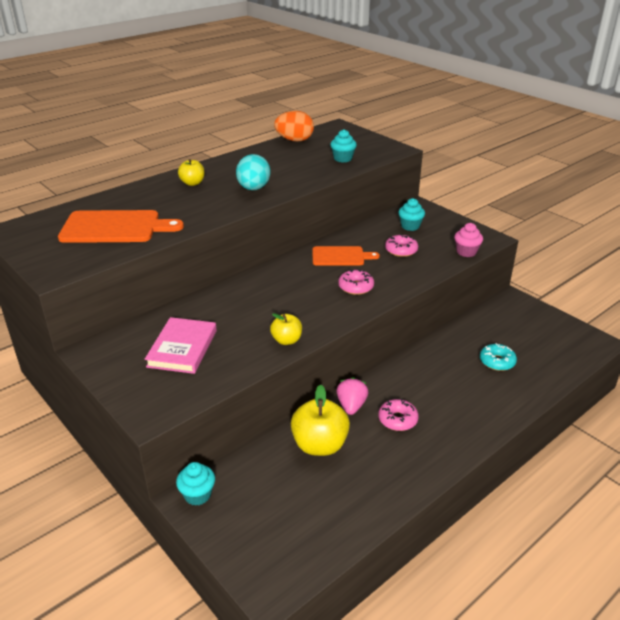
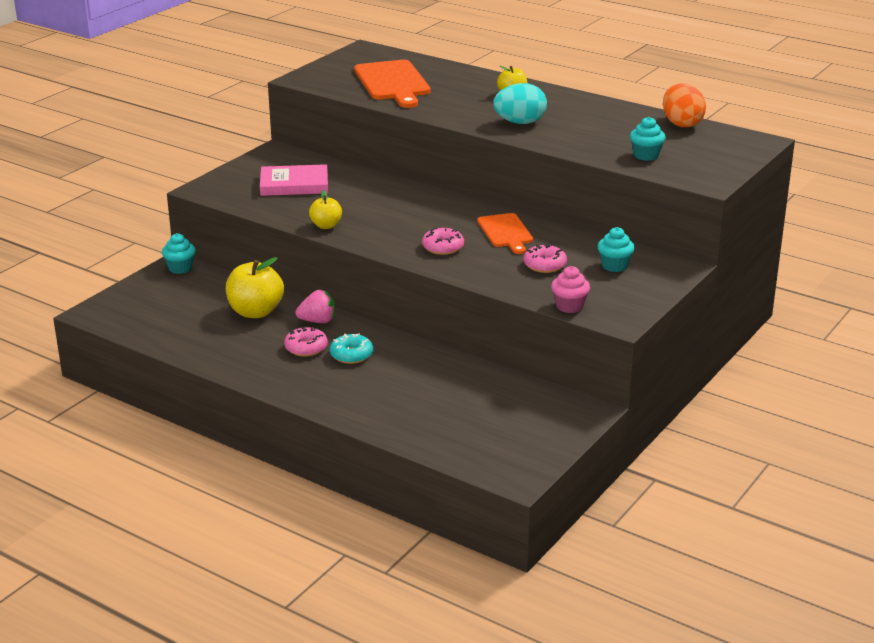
camera: 75 degrees right, 5 degrees down
turquoise donut [480,343,517,371] -> turquoise donut moved to [330,334,373,364]

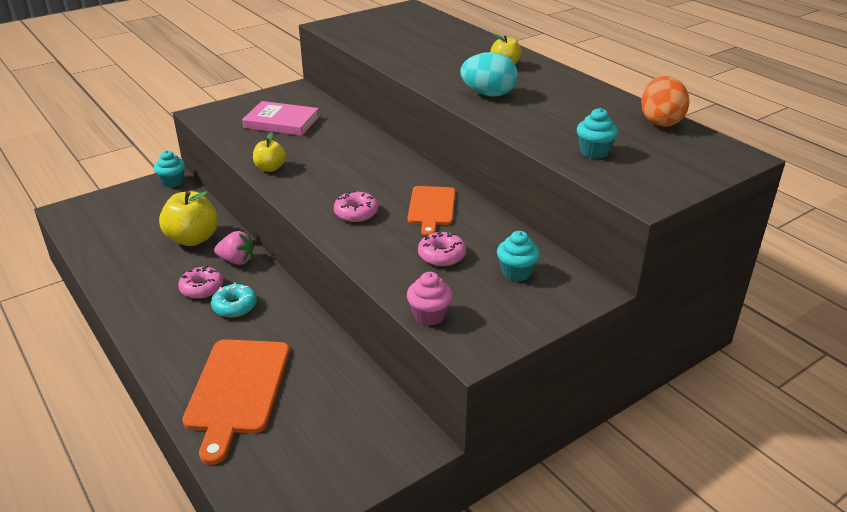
camera: 20 degrees right, 5 degrees up
orange cutting board [354,60,430,108] -> orange cutting board moved to [182,339,290,465]

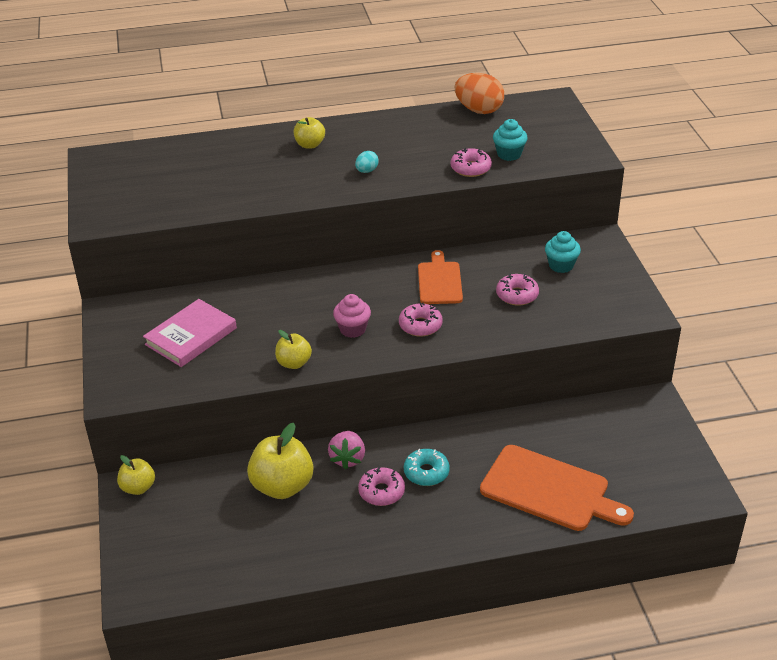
camera: 65 degrees left, 5 degrees up
turquoise cupcake [154,150,185,188] -> yellow apple [117,455,155,495]
pink strawberry [214,231,254,265] -> pink strawberry turned 150 degrees clockwise [328,431,365,469]
orange cutting board [407,186,455,236] -> orange cutting board turned 120 degrees counterclockwise [418,250,463,304]
pink cupcake [407,272,453,326] -> pink cupcake moved to [333,294,371,338]
turquoise egg [460,52,518,97] -> turquoise egg [355,151,379,173], size x0.50
none -> pink donut [451,148,492,177]

